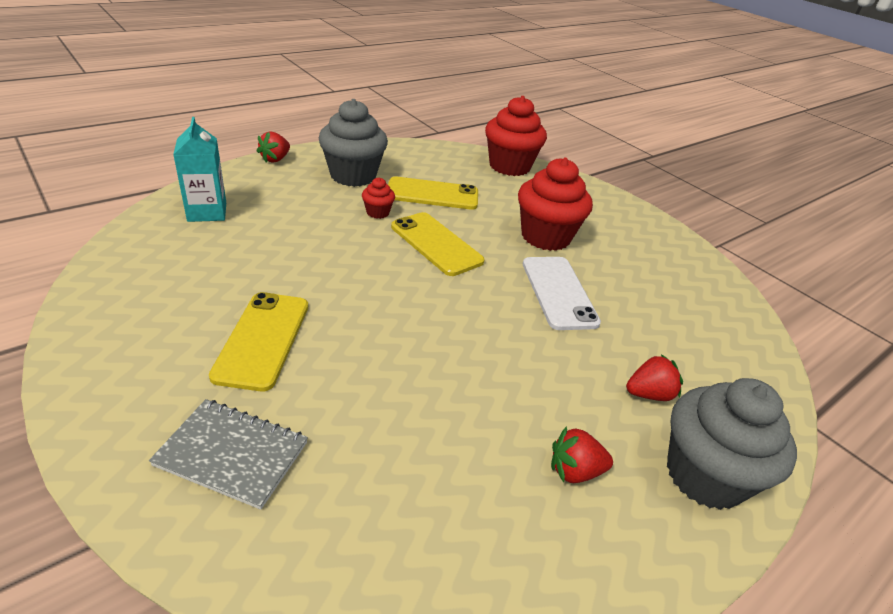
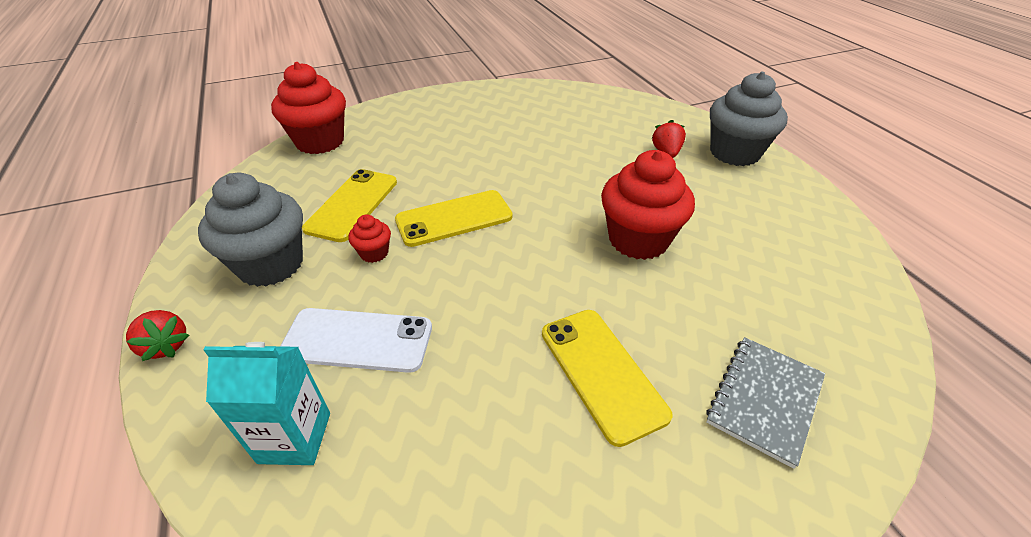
camera: 70 degrees left, 5 degrees up
yellow phone [209,292,308,391] -> yellow phone turned 45 degrees clockwise [542,310,673,447]
red cupcake [518,158,593,251] -> red cupcake moved to [601,150,695,260]
white phone [523,257,601,330] -> white phone moved to [280,308,432,373]
red strawberry [551,426,613,483] -> none

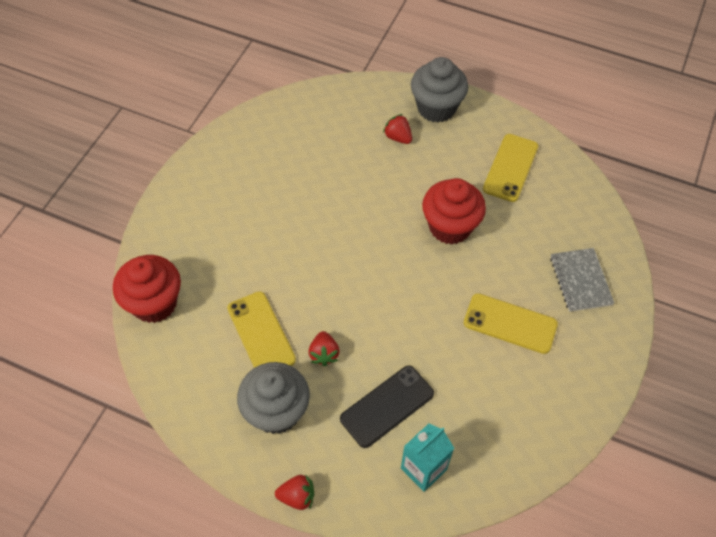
camera: 45 degrees left, 15 degrees up
white phone [280,308,432,373] -> black phone [340,366,434,448]
red cupcake [348,215,391,263] -> red strawberry [308,331,340,366]
yellow phone [395,190,513,247] -> yellow phone moved to [483,134,539,202]

